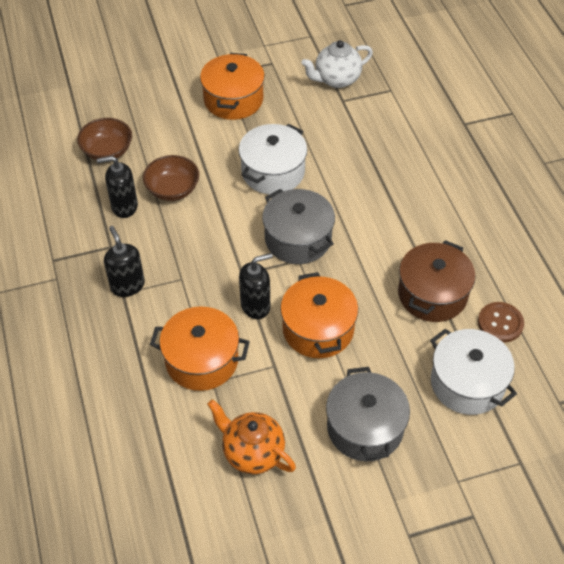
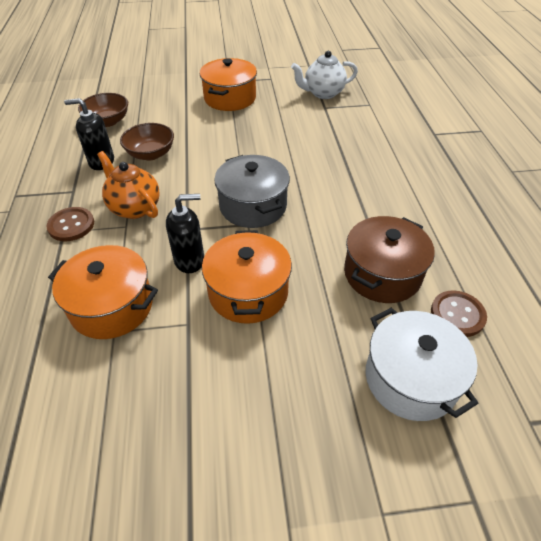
camera: 10 degrees right, 5 degrees down
black soap dispenser [104,226,145,297] -> brown button [46,207,94,241]
orange teapot [207,399,296,474] -> orange teapot moved to [97,151,160,219]
white pot [239,124,307,194] -> none
grey pot [326,367,410,461] -> none

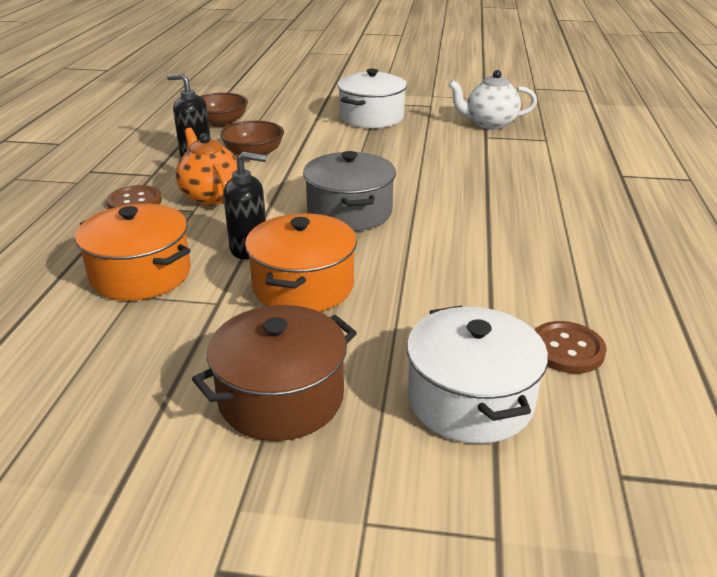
camera: 15 degrees right, 15 degrees down
orange pot [200,58,257,111] -> white pot [337,69,407,128]
brown pot [344,216,435,303] -> brown pot moved to [192,305,357,441]

